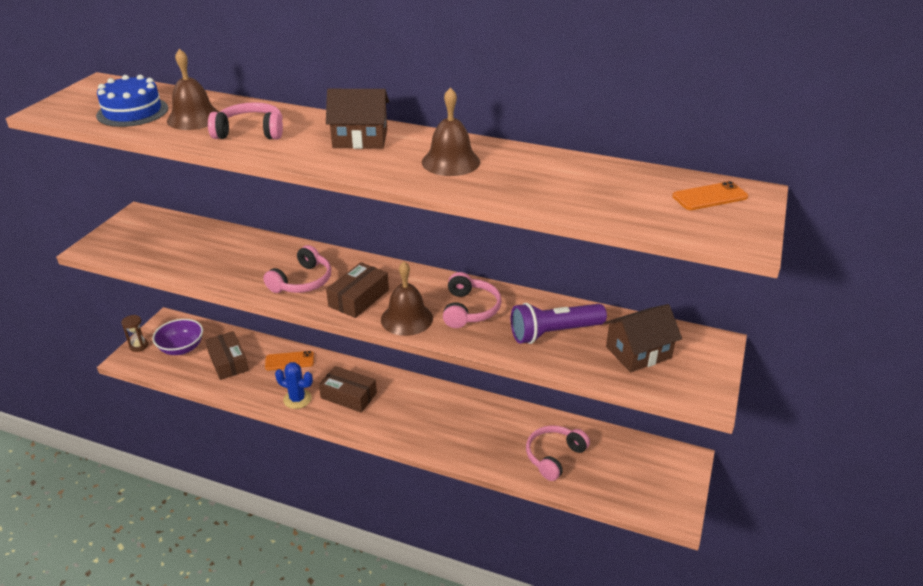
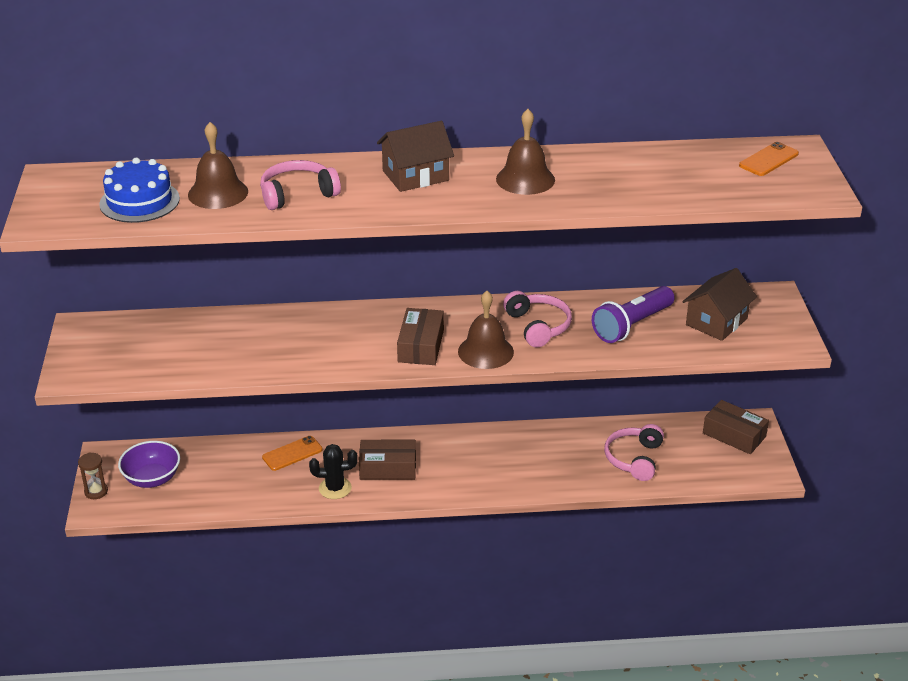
camera: 25 degrees left, 0 degrees up
brown box [205,331,249,380] -> brown box moved to [703,400,769,454]
pink headphones [263,245,331,293] -> none
blue cactus [275,362,313,409] -> black cactus [309,444,358,499]

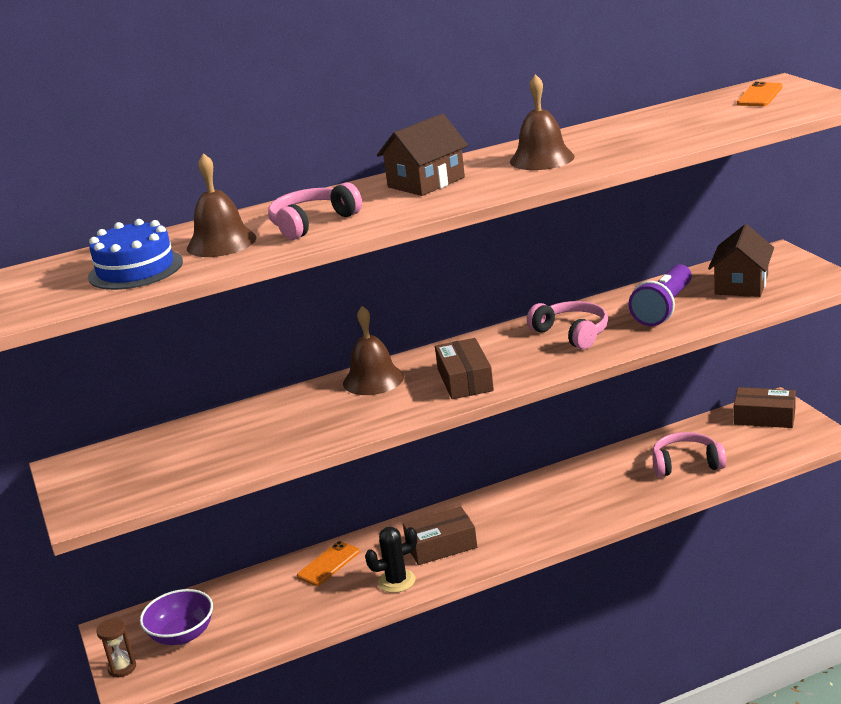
camera: 15 degrees left, 10 degrees down
brown bell [458,291,514,369] -> brown bell moved to [343,306,404,395]
pink headphones [604,424,664,481] -> pink headphones turned 90 degrees clockwise [652,432,726,477]

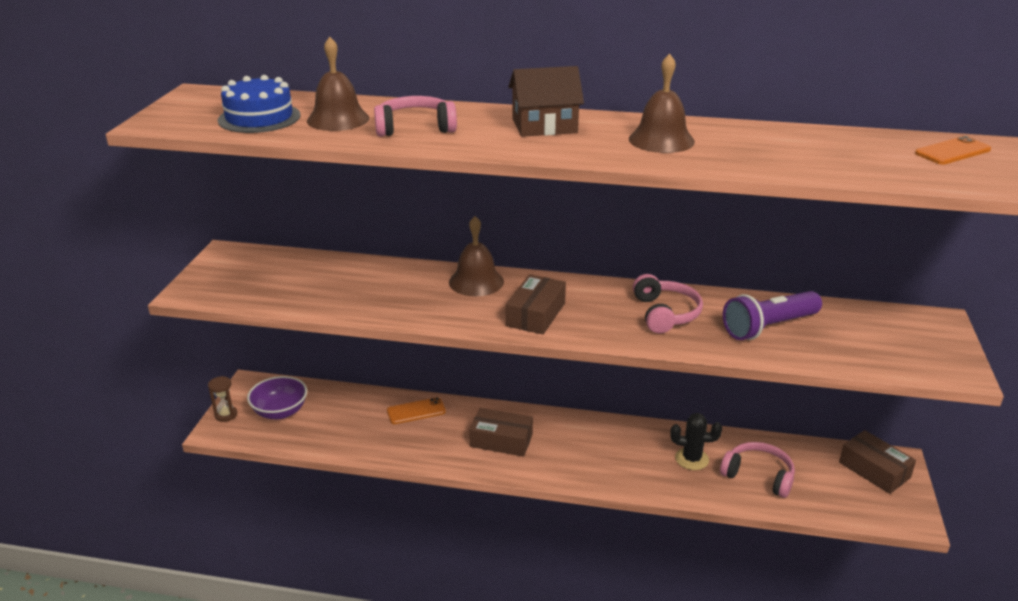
camera: 30 degrees right, 5 degrees up
black cactus [365,527,417,593] -> black cactus moved to [670,413,722,470]
brown house [708,224,774,297] -> none

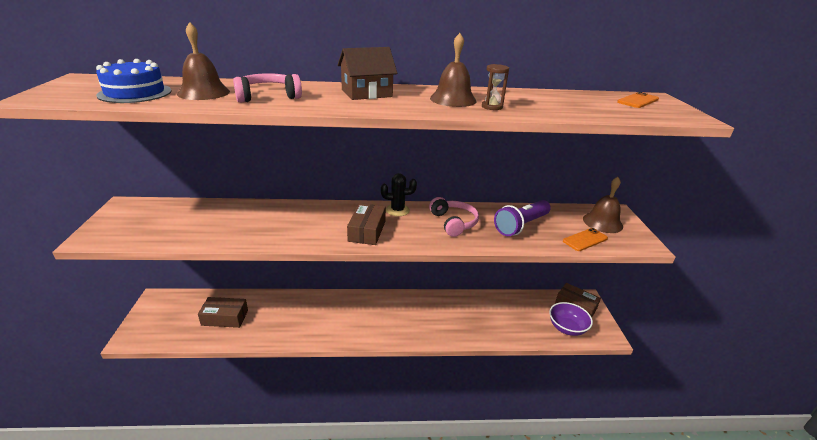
camera: 15 degrees left, 0 degrees up
brown hourglass [208,376,237,422] -> brown hourglass moved to [482,64,509,110]
purple bowl [247,376,307,419] -> purple bowl moved to [549,302,593,336]
orange phone [387,397,446,424] -> orange phone moved to [563,228,608,251]
brown bell [449,216,504,296] -> brown bell moved to [583,177,623,233]
brown box [470,408,533,457] -> brown box moved to [198,297,248,328]
black cactus [670,413,722,470] -> black cactus moved to [381,173,417,216]
pink headphones [720,442,795,498] -> none

